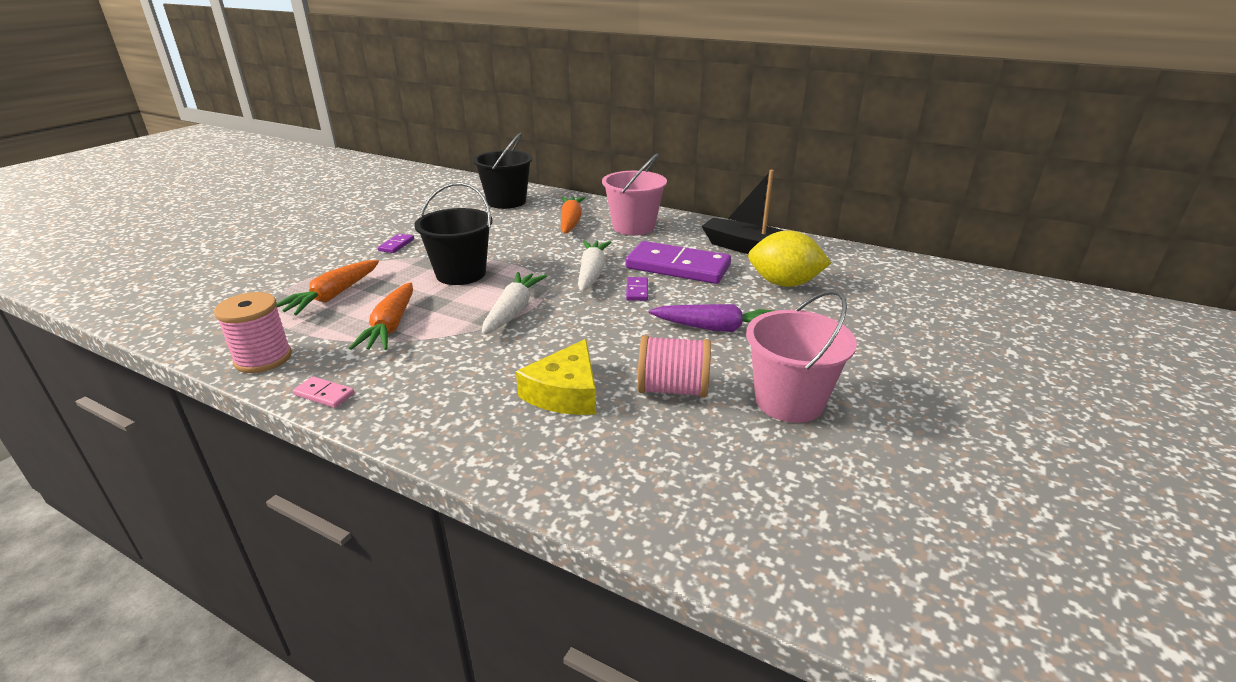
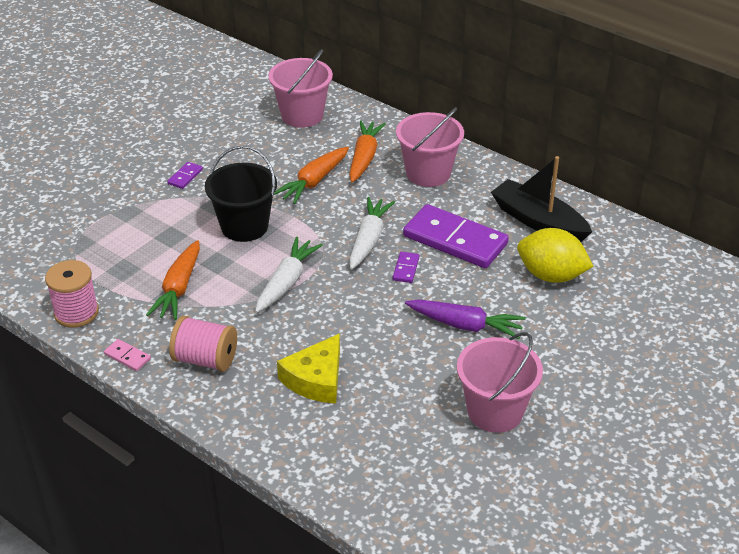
camera: 10 degrees right, 10 degrees up
orange carrot [276,260,379,315] -> orange carrot moved to [274,147,349,204]
black bucket [473,133,533,209] -> pink bucket [268,49,333,128]
pink spool [638,335,711,398] -> pink spool moved to [169,316,237,372]

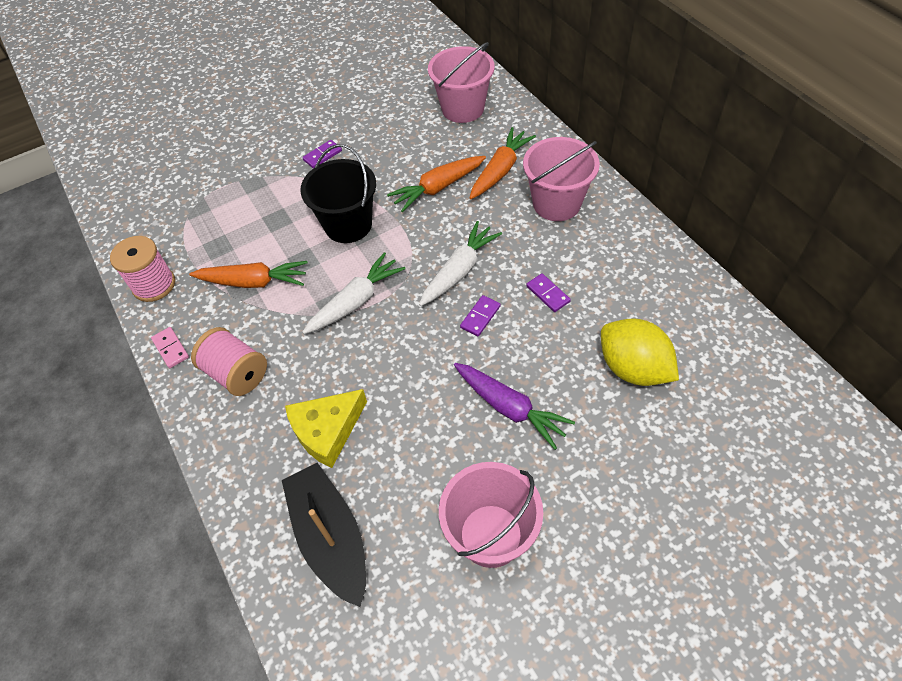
camera: 25 degrees right, 15 degrees up
orange carrot [146,240,200,320] -> orange carrot turned 120 degrees counterclockwise [189,261,308,288]
purple domino [403,204,509,268] -> purple domino [526,273,571,312], size x0.41
black boat [491,156,592,242] -> black boat moved to [282,462,366,607]

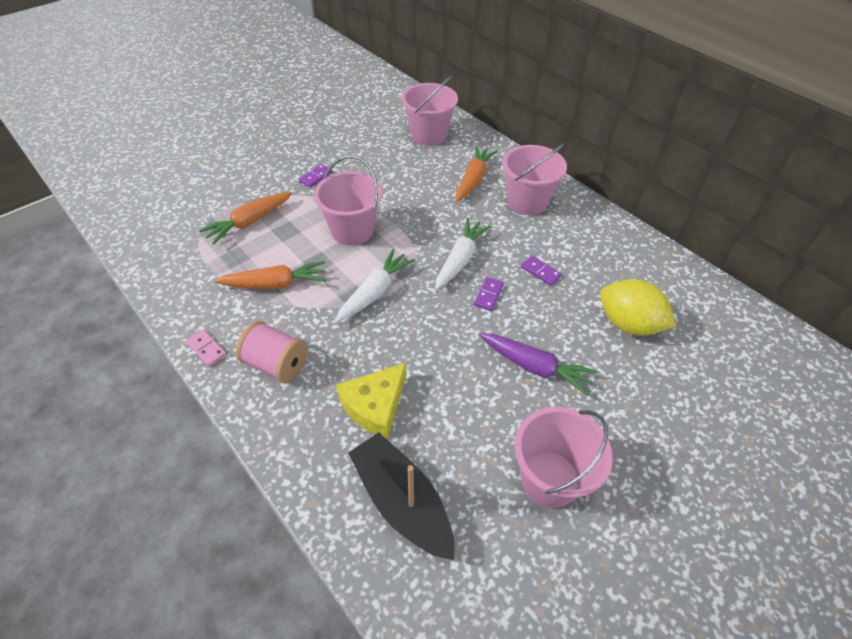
camera: 15 degrees left, 5 degrees down
pink spool [110,236,175,302] -> none
black bucket [300,144,376,243] -> pink bucket [314,156,382,246]
orange carrot [387,156,486,212] -> orange carrot moved to [199,192,292,245]

